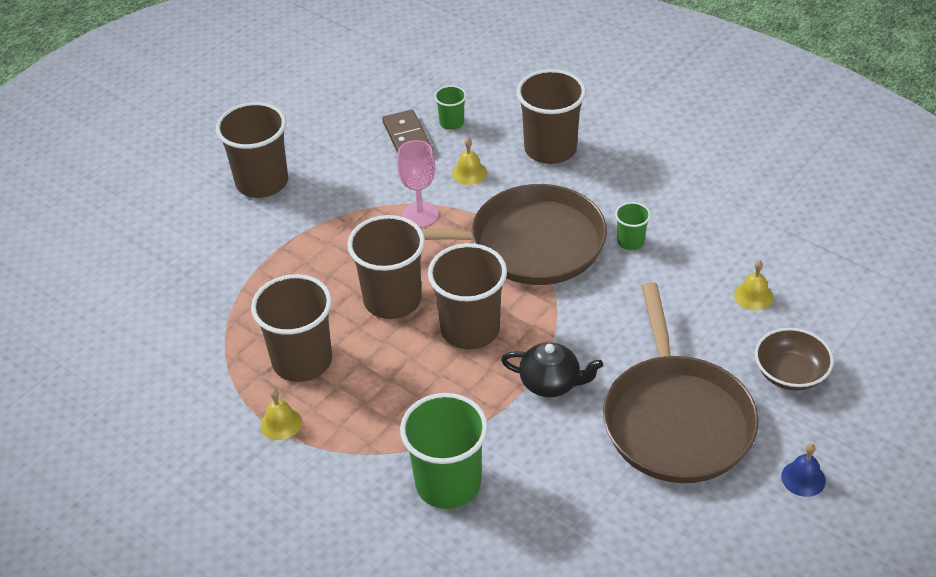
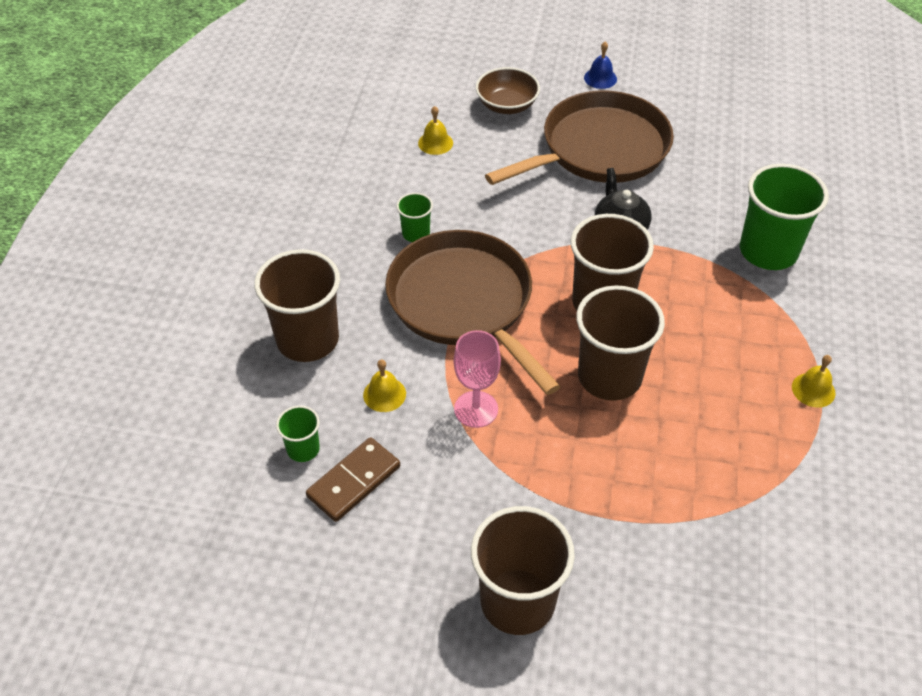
camera: 120 degrees left, 5 degrees up
brown cup [251,274,332,382] -> none

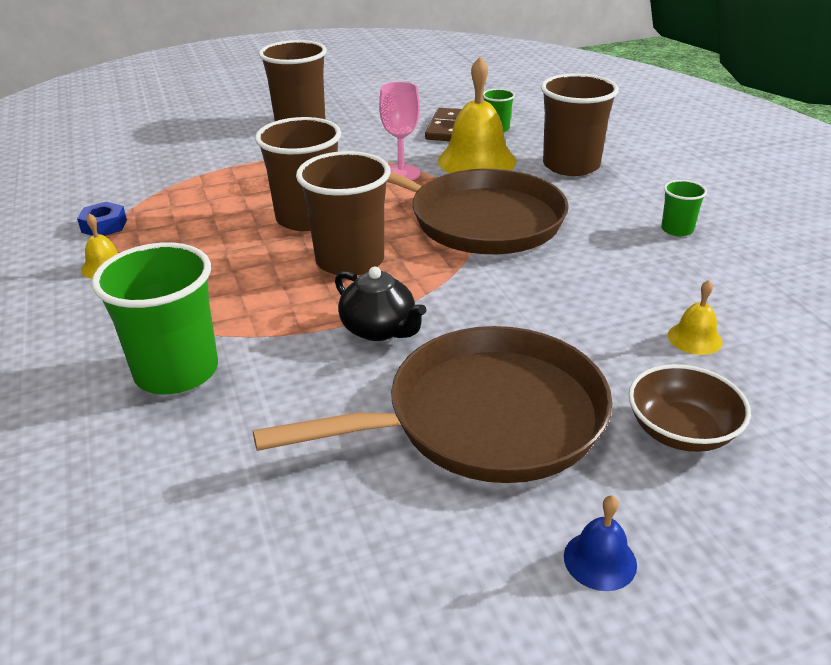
camera: 150 degrees right, 15 degrees down
yellow bell [363,359,406,412] -> yellow bell [438,57,516,173], size x2.14
green cup [397,193,433,242] -> green cup moved to [661,180,707,236]
brown pan [485,90,674,185] -> brown pan turned 135 degrees counterclockwise [253,326,612,483]
none -> blue nut [77,202,127,236]

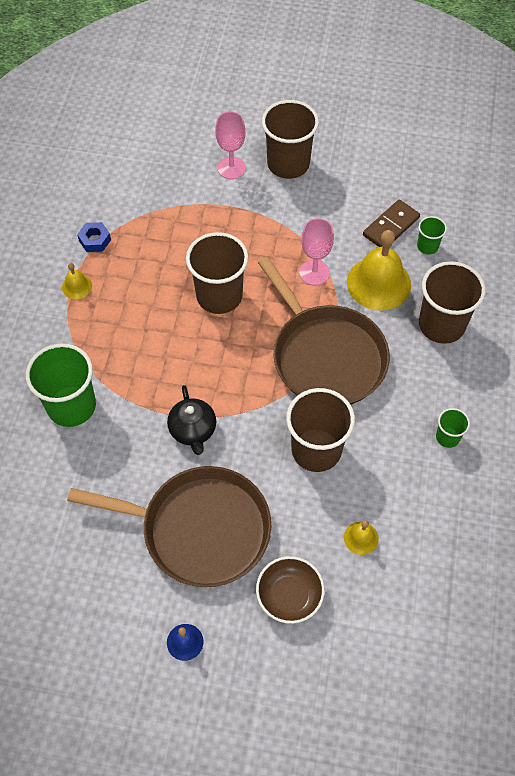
camera: 30 degrees right, 25 degrees up
brown cup [296,151,391,275] -> brown cup moved to [286,388,355,472]
none -> pink goblet [215,111,246,179]

